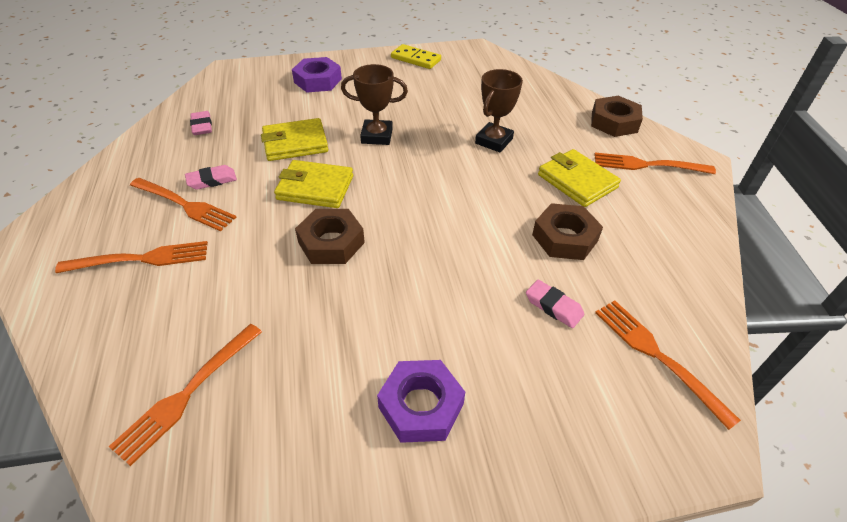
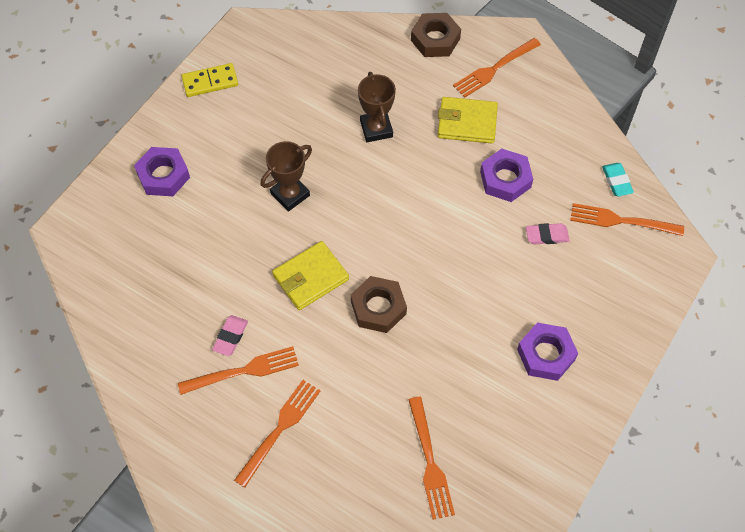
camera: 45 degrees left, 15 degrees up
pink eraser [190,111,212,135] -> none
yellow wallet [261,118,328,161] -> none
brown nut [532,203,603,260] -> purple nut [480,149,533,202]
none -> turquoise eraser [602,163,634,197]

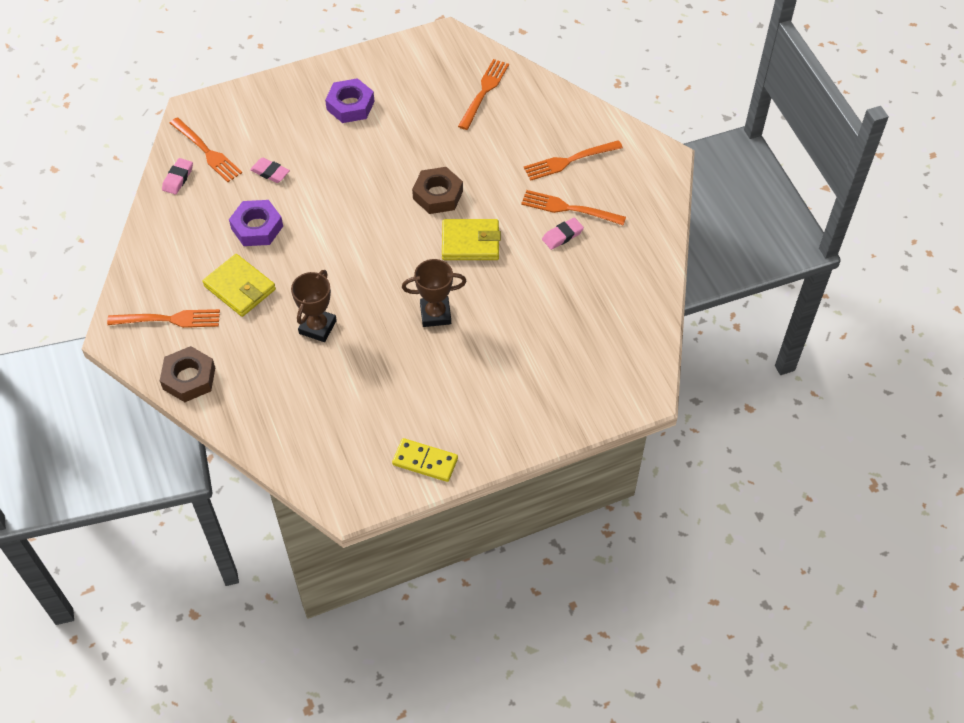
camera: 145 degrees left, 5 degrees down
purple nut [134,147,190,196] -> none
turquoise eraser [602,163,634,197] -> pink eraser [162,158,193,195]

